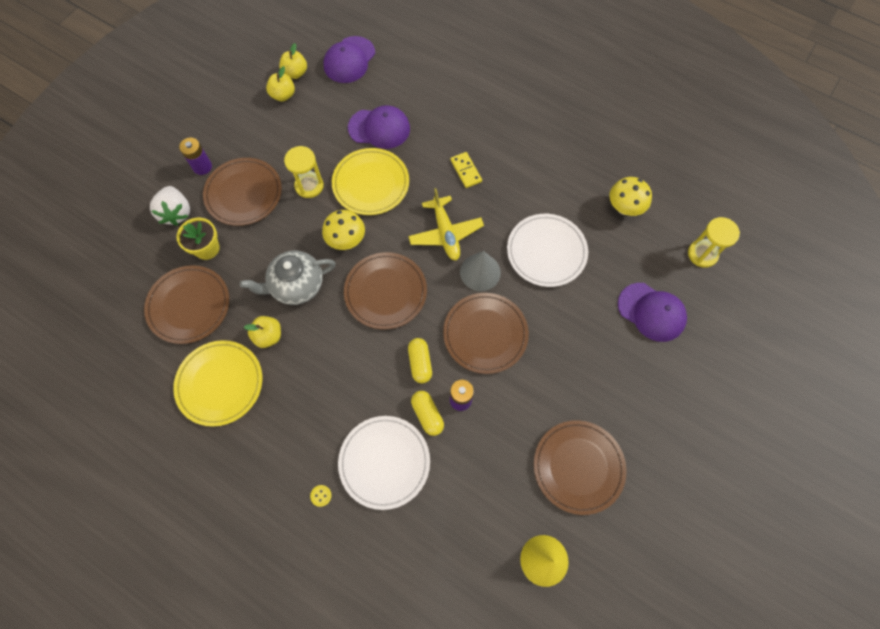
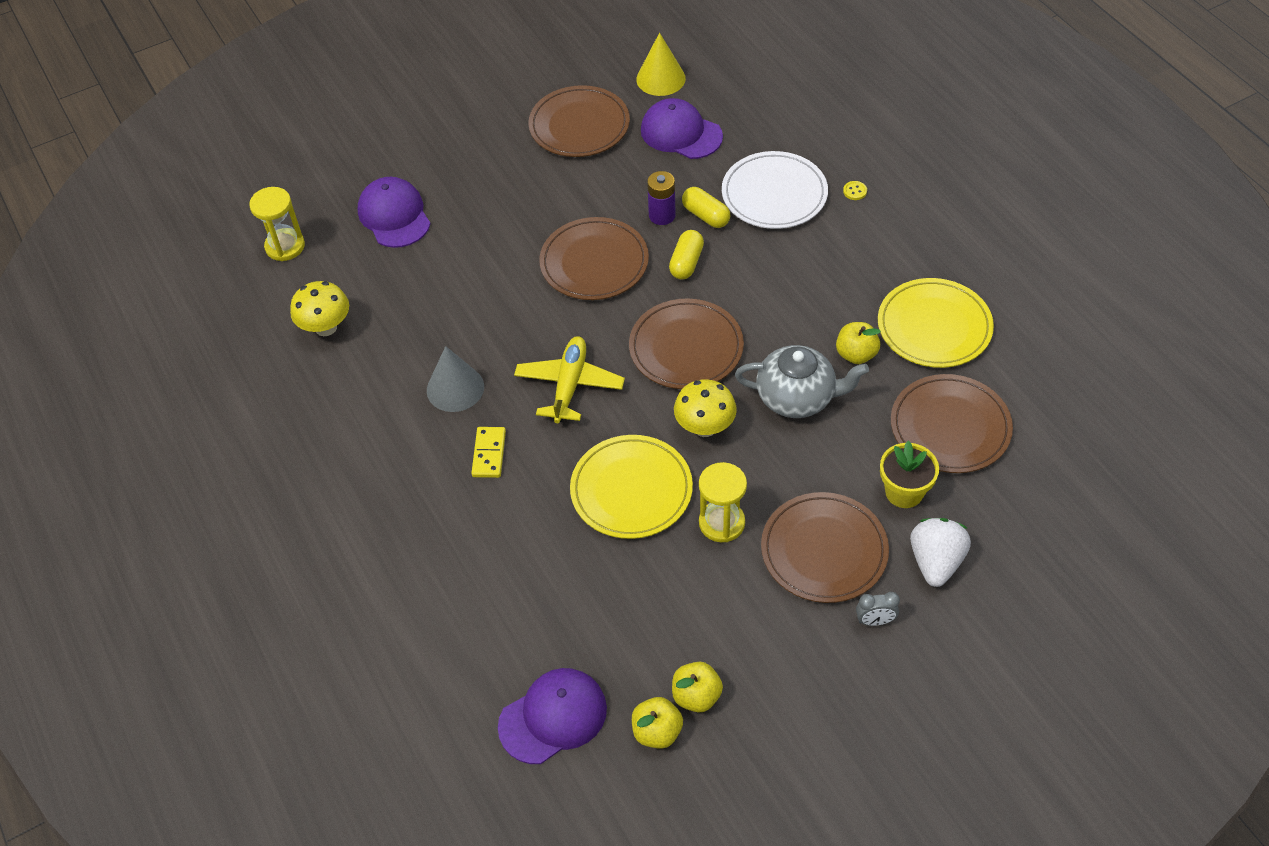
camera: 150 degrees left, 15 degrees down
purple battery [179,138,212,175] -> grey clock [856,592,900,626]
purple cap [348,105,410,149] -> purple cap moved to [641,98,723,159]
yellow capsule [411,391,444,436] -> yellow capsule turned 45 degrees counterclockwise [682,187,730,228]
grey cone [460,251,501,291] -> grey cone moved to [427,346,484,412]
white plate [507,214,588,287] -> none

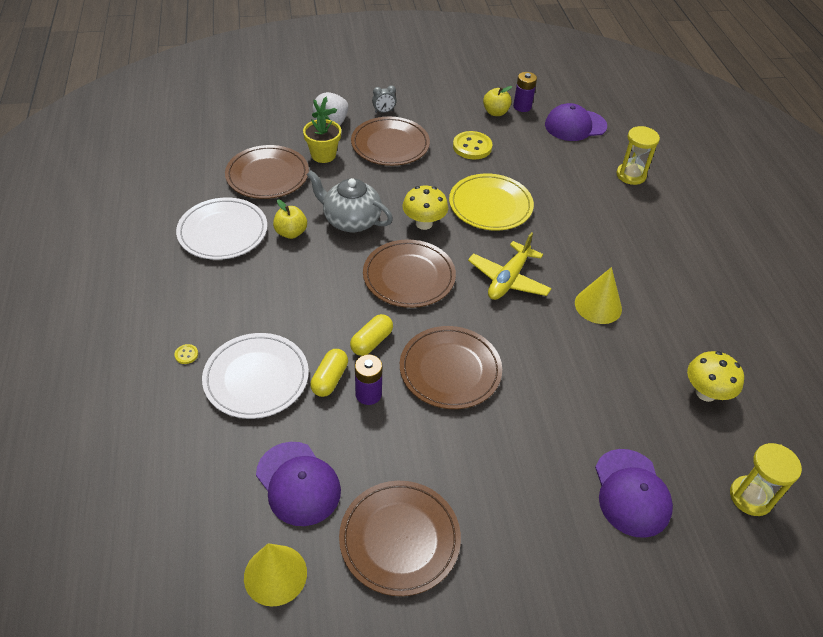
camera: 165 degrees left, 5 degrees down
grey cone [427,346,484,412] -> yellow cone [575,267,622,324]
yellow domino [471,427,506,478] -> none
yellow apple [632,697,683,749] -> purple battery [513,72,537,112]
yellow capsule [682,187,730,228] -> yellow capsule turned 45 degrees clockwise [310,349,348,397]
yellow hourglass [699,462,747,542] -> yellow hourglass moved to [616,126,660,185]
grey clock [856,592,900,626] -> grey clock turned 150 degrees clockwise [372,85,397,113]
yellow plate [878,278,994,368] -> white plate [176,198,267,260]
none -> yellow button [453,131,492,159]

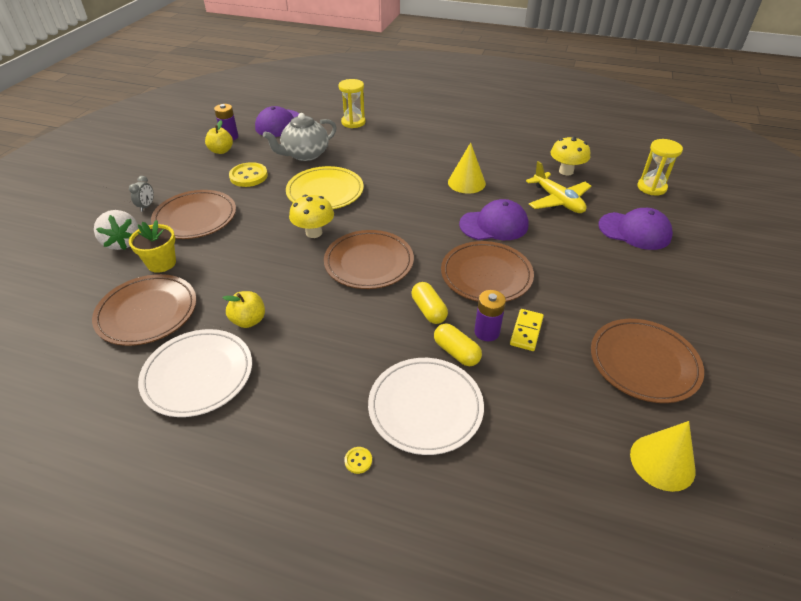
camera: 60 degrees left, 5 degrees down
purple cap [256,442,341,526] -> purple cap moved to [459,199,529,240]
grey teapot [307,170,393,232] -> grey teapot moved to [263,113,337,161]
yellow plane [468,232,552,300] -> yellow plane moved to [526,161,591,213]
none -> yellow domino [510,309,544,351]

